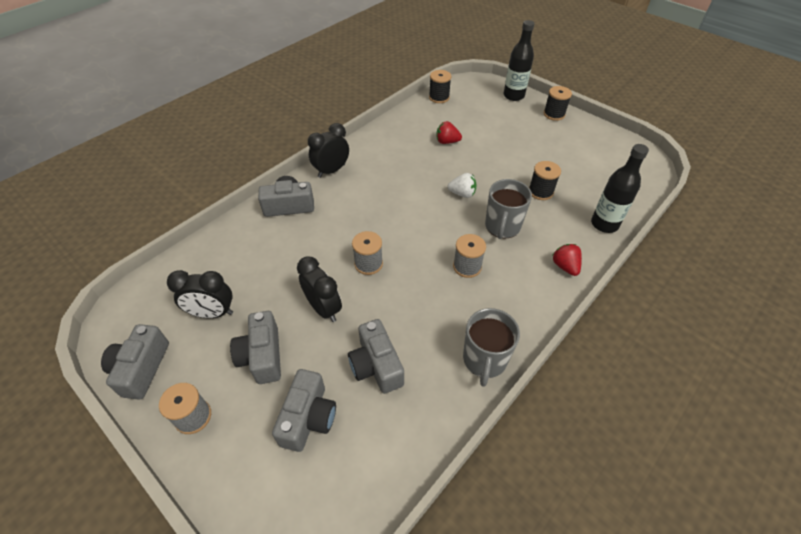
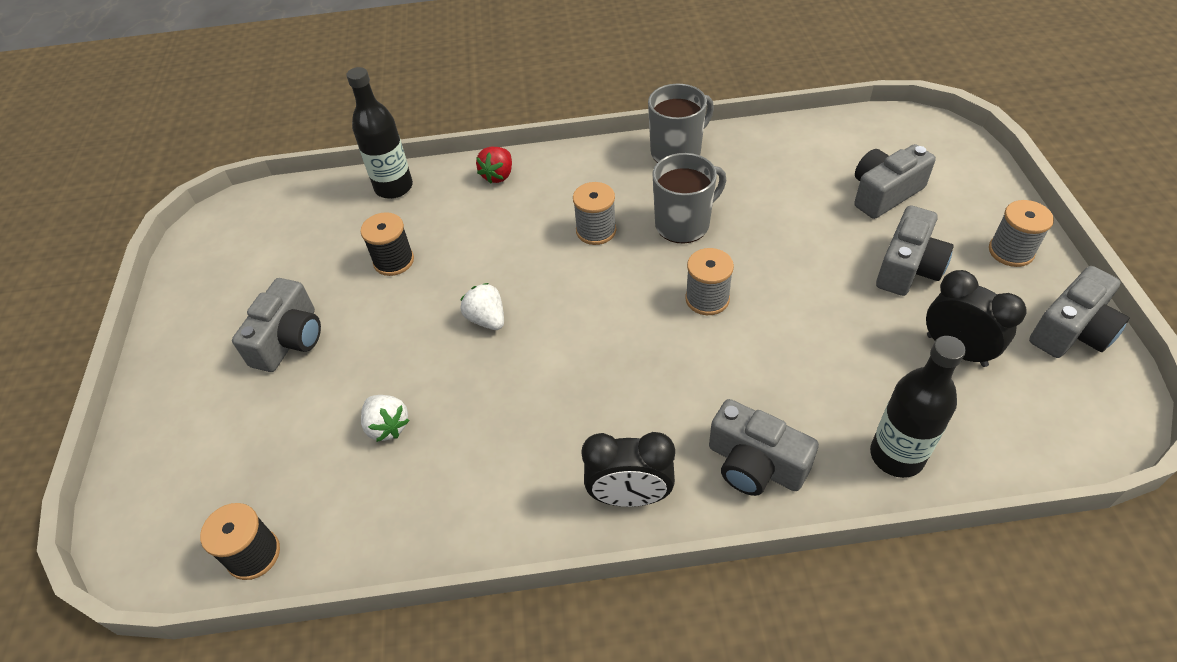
camera: 135 degrees left, 0 degrees up
black clock [297,256,342,322] -> none
grey camera [348,319,404,394] -> grey camera moved to [232,278,321,372]
red strawberry [436,121,462,144] -> white strawberry [361,395,410,442]
grey mug [485,179,532,239] -> grey mug moved to [652,153,726,243]
black bottle [504,20,535,101] -> black bottle moved to [870,336,966,478]
black spool [543,86,572,121] -> none

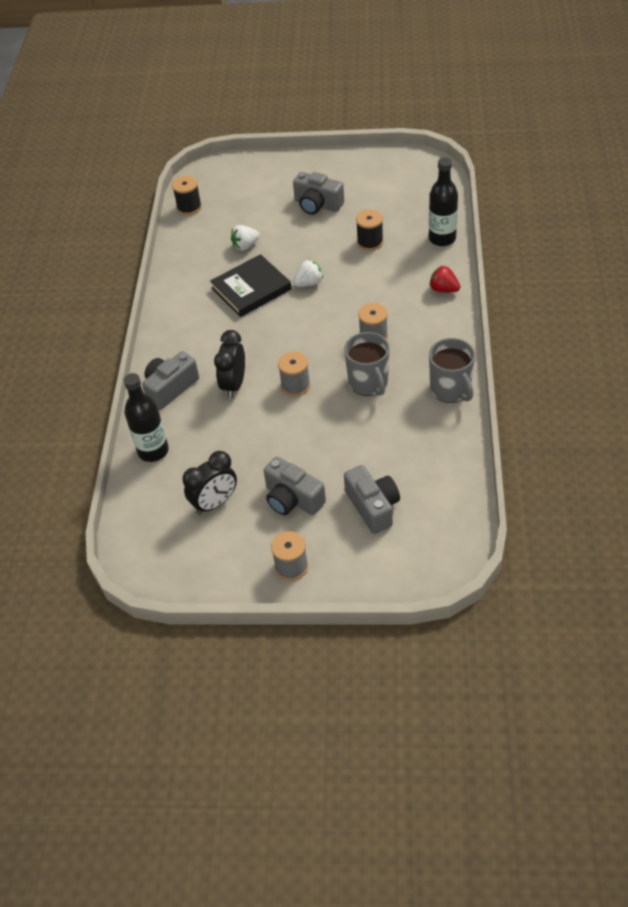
camera: 100 degrees right, 0 degrees up
black clock [581,432,675,507] -> black clock moved to [214,330,245,398]
grey camera [1029,266,1129,358] -> none
none -> black book [210,254,291,317]

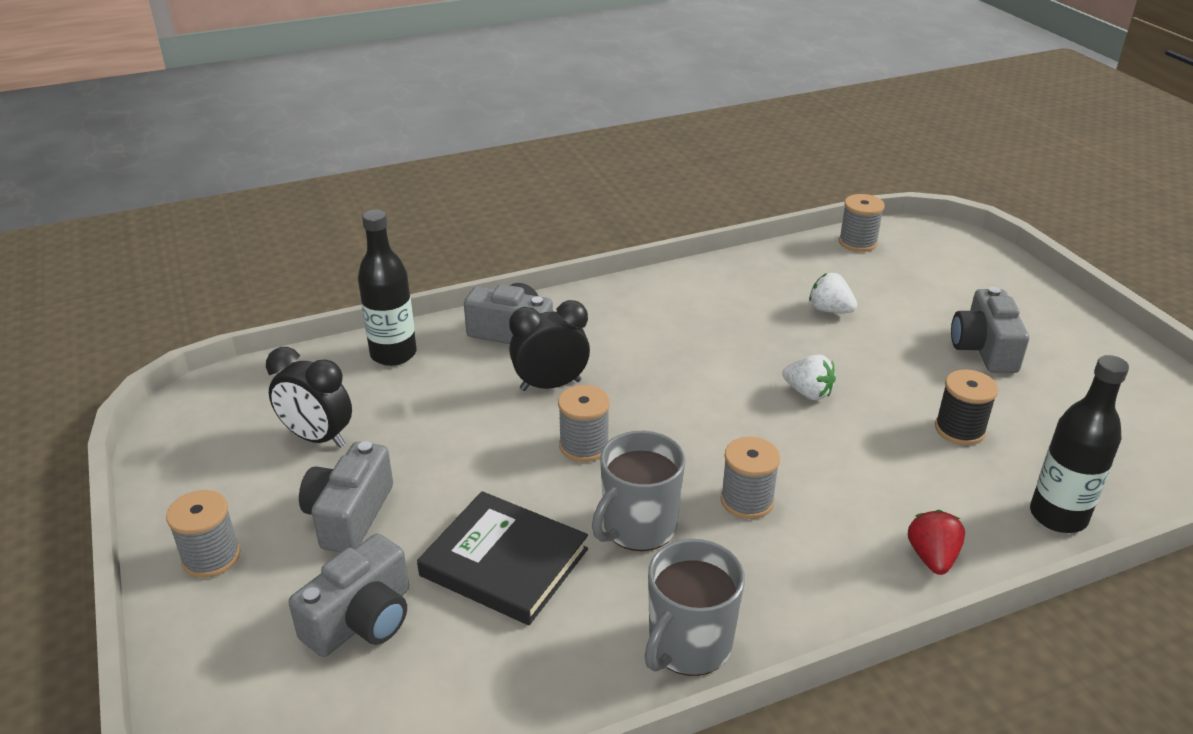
camera: 60 degrees right, 15 degrees down
black spool [172,176,202,215] -> grey spool [839,194,885,252]
black book [210,254,291,317] -> black book moved to [417,491,588,625]

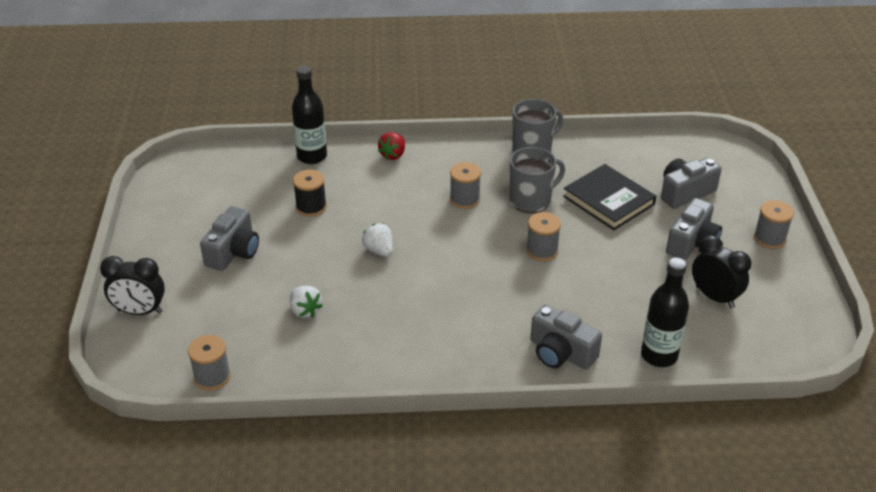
camera: 160 degrees left, 5 degrees up
black clock [509,300,590,391] -> black clock moved to [100,256,165,315]

